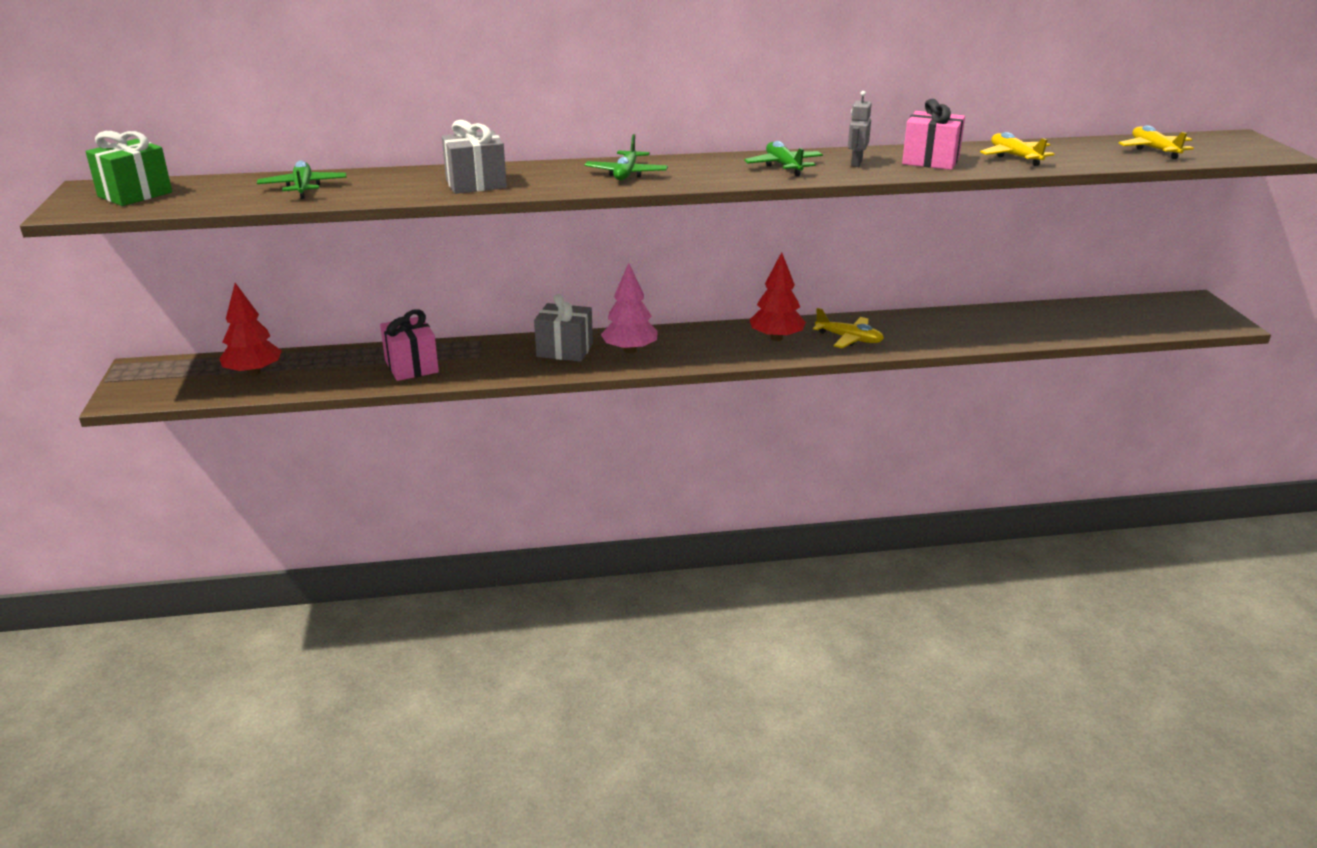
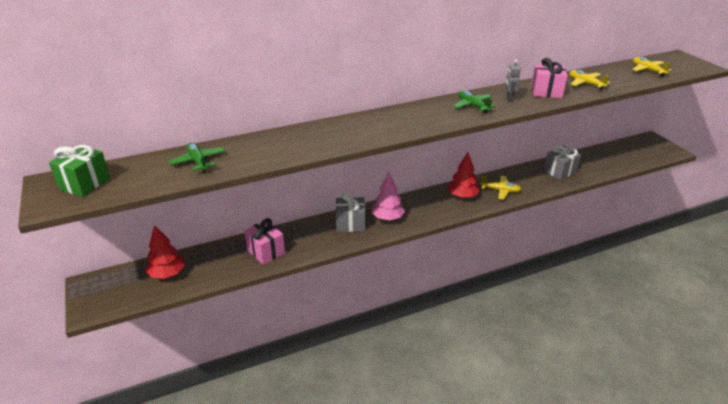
camera: 15 degrees left, 5 degrees up
grey gift [442,120,507,194] -> grey gift moved to [544,145,581,180]
green plane [584,134,668,180] -> none

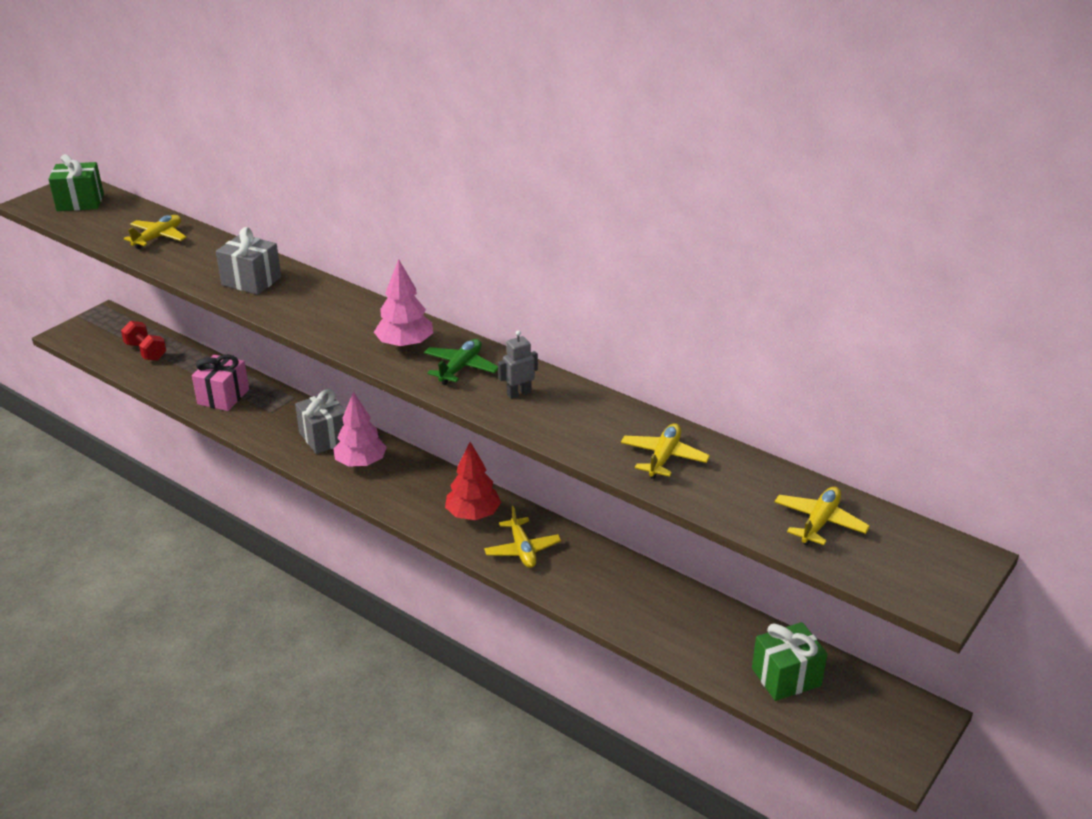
camera: 60 degrees right, 0 degrees up
red tree [145,225,185,279] -> red dumbbell [121,321,166,361]
green plane [168,143,225,173] -> yellow plane [124,215,187,249]
pink gift [531,58,568,98] -> none
grey gift [544,145,581,180] -> grey gift moved to [216,227,281,295]
none -> pink tree [374,259,433,349]
none -> green gift [752,622,827,701]

